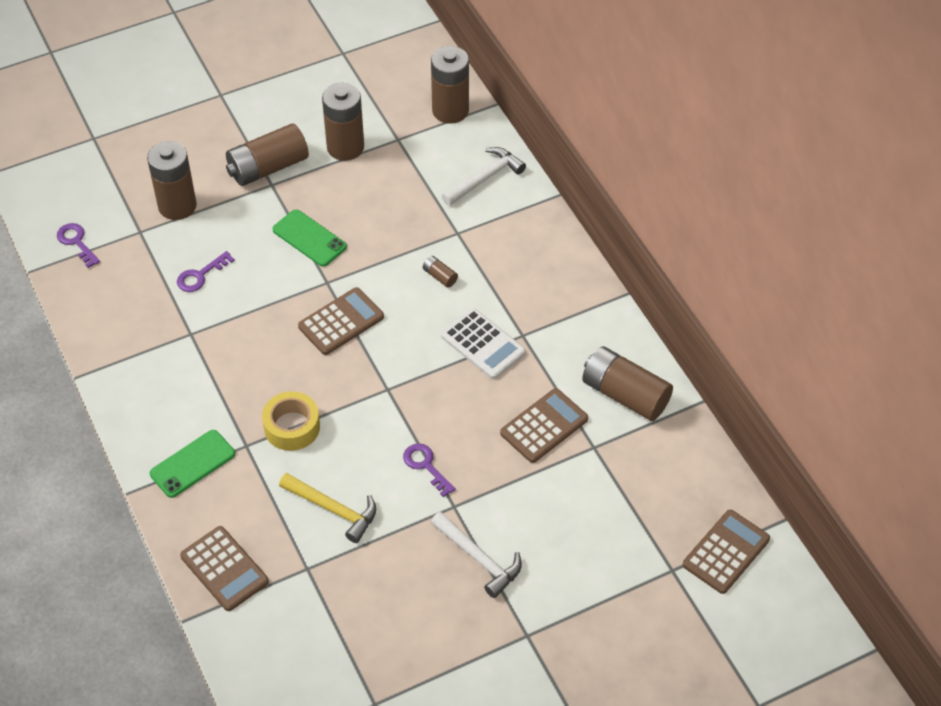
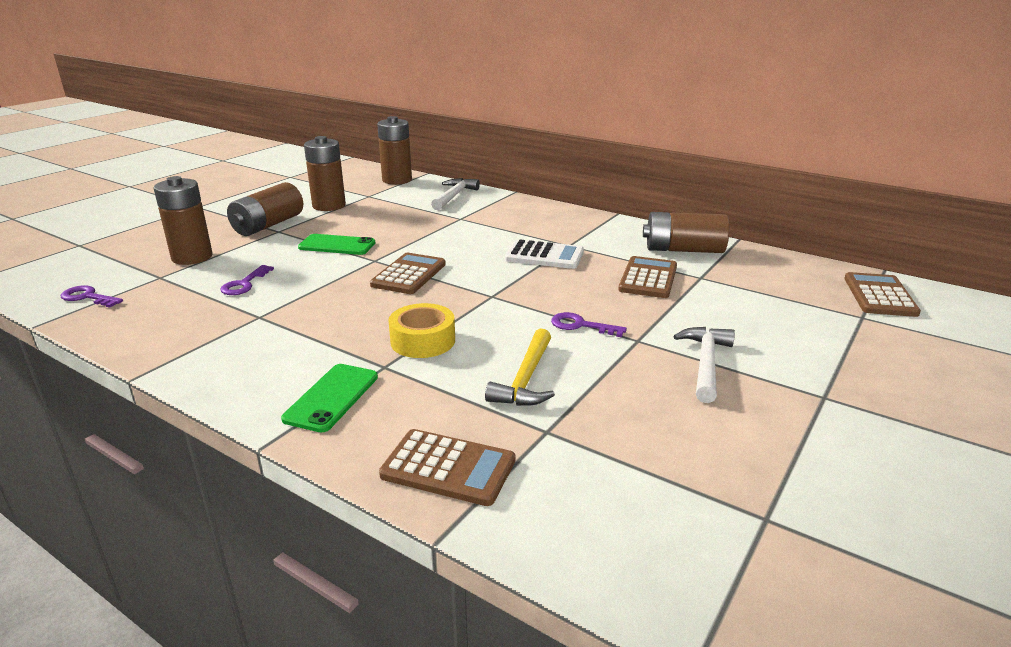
camera: 30 degrees left, 25 degrees down
yellow hammer [279,473,376,543] -> yellow hammer turned 105 degrees clockwise [485,328,555,406]
brown battery [423,256,458,288] -> none
white hammer [431,512,522,598] -> white hammer turned 90 degrees counterclockwise [673,327,735,403]

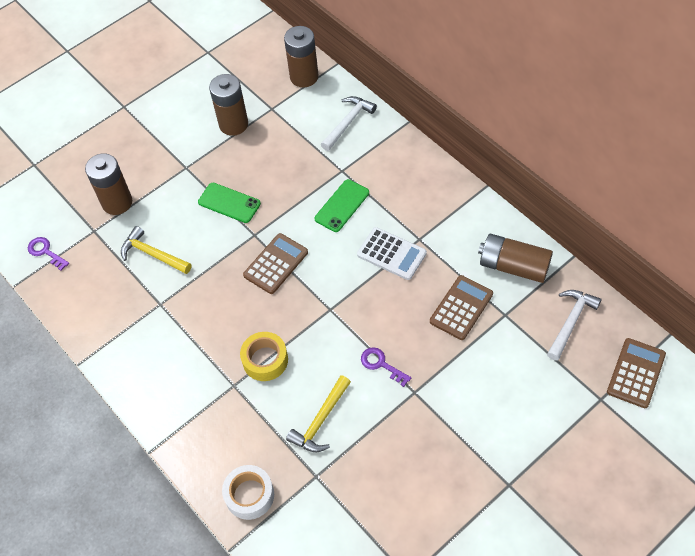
camera: 20 degrees right, 30 degrees up
purple key [220,265,274,295] -> yellow hammer [121,226,192,274]
brown battery [227,182,303,236] -> none
green phone [281,364,378,433] -> green phone moved to [315,179,369,232]
brown calculator [379,429,515,506] -> white tape [222,465,274,520]
white hammer [673,327,735,403] -> white hammer moved to [547,290,602,361]

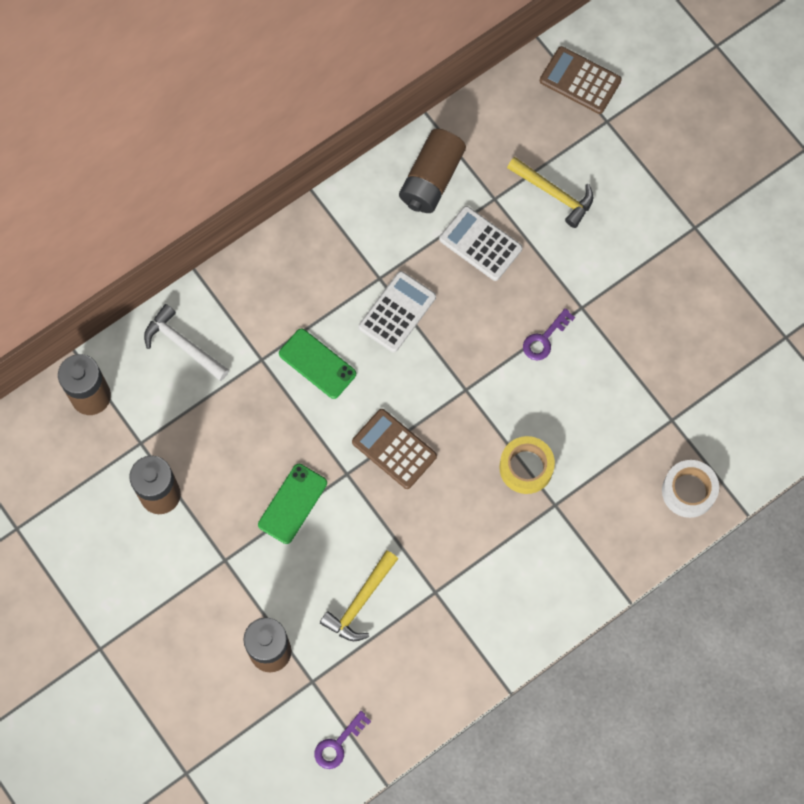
camera: 90 degrees left, 15 degrees up
yellow hammer [286,375,351,452] -> yellow hammer moved to [507,157,593,228]
brown calculator [430,275,493,340] -> white calculator [439,206,522,281]
white hammer [547,290,602,361] -> none

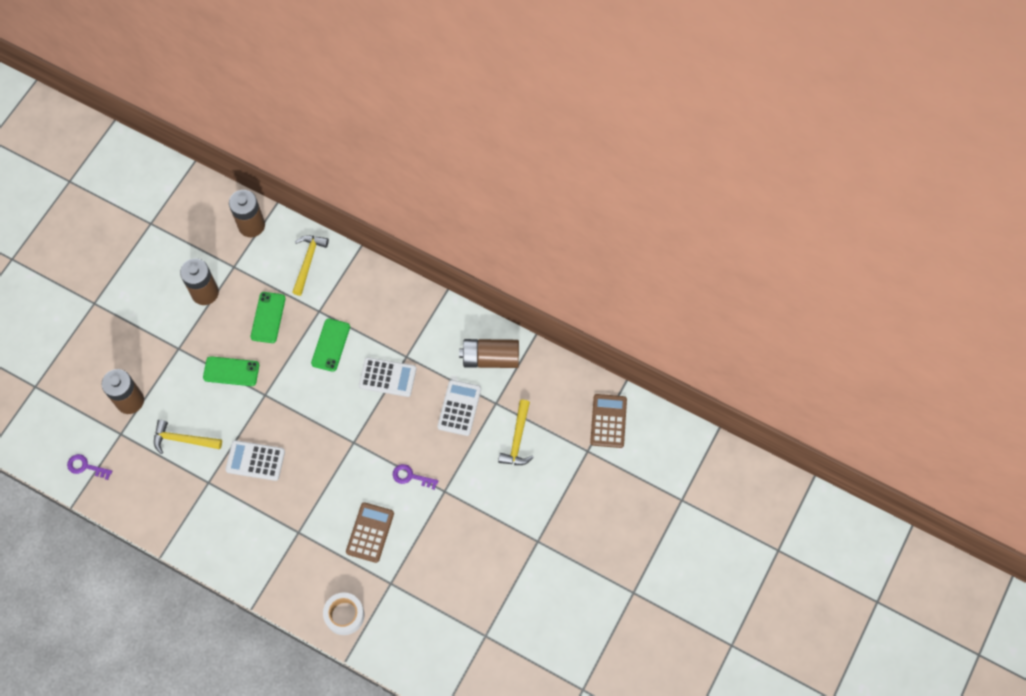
camera: 65 degrees right, 5 degrees down
white hammer [144,304,229,381] -> yellow hammer [292,235,329,296]
brown calculator [352,409,437,489] -> brown calculator moved to [346,502,394,563]
yellow tape [499,436,555,494] -> none
none -> white calculator [225,440,285,481]
none -> green phone [251,292,286,343]

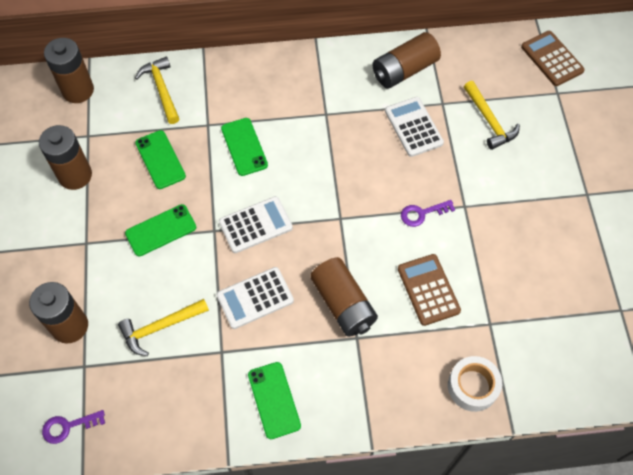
camera: 35 degrees left, 5 degrees down
white calculator [359,357,416,397] -> white calculator moved to [219,196,293,253]
none -> green phone [248,362,301,439]
none -> brown battery [310,257,378,337]

